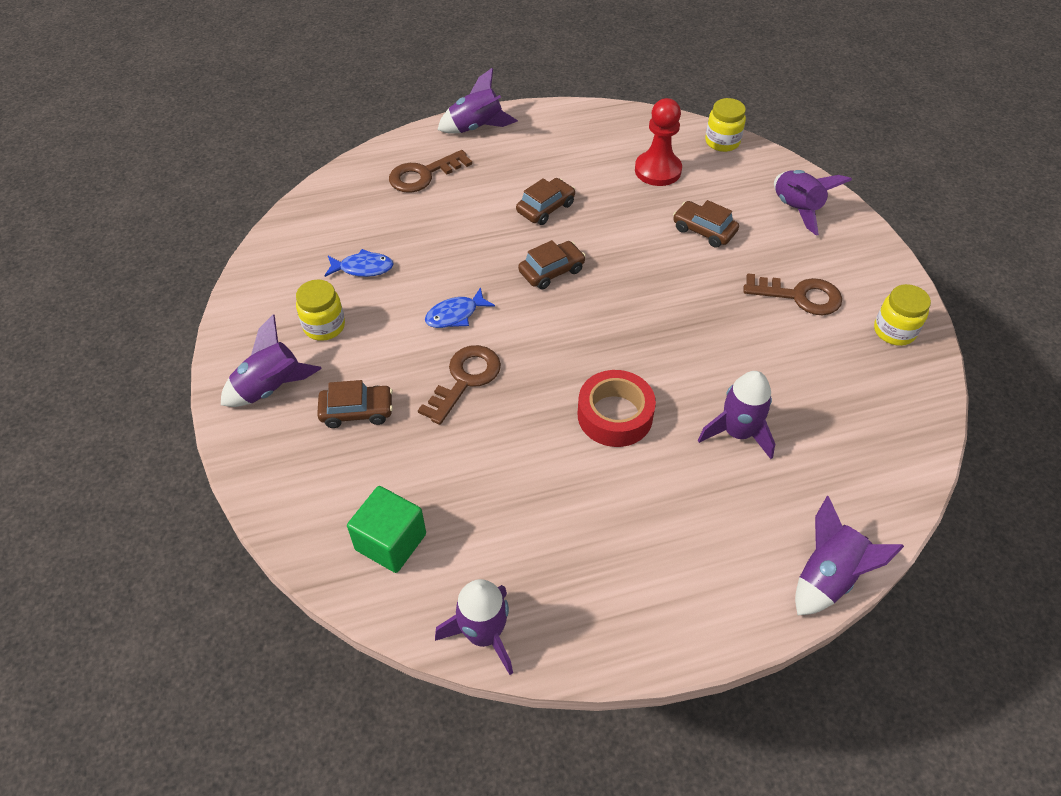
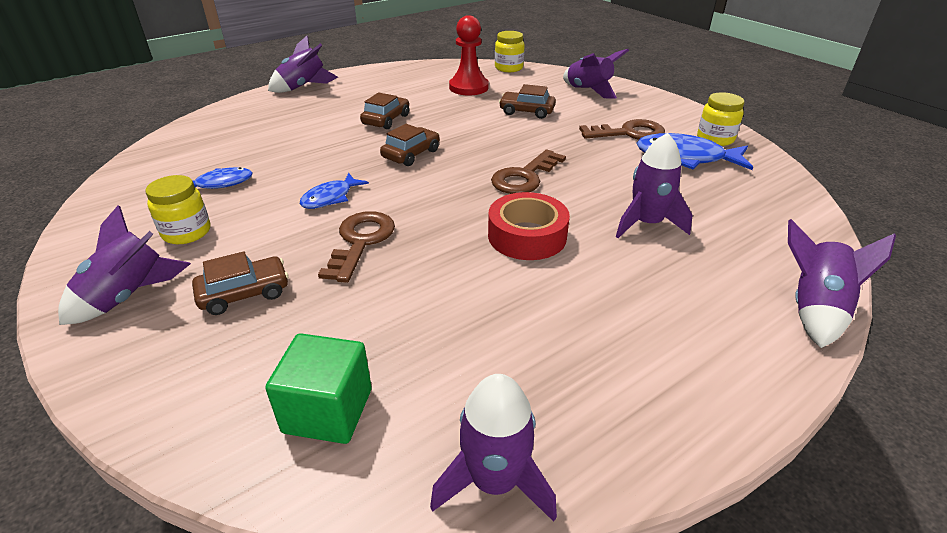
camera: 20 degrees left, 15 degrees down
brown key [389,150,472,193] -> brown key moved to [491,149,566,194]
none -> blue fish [637,133,753,170]

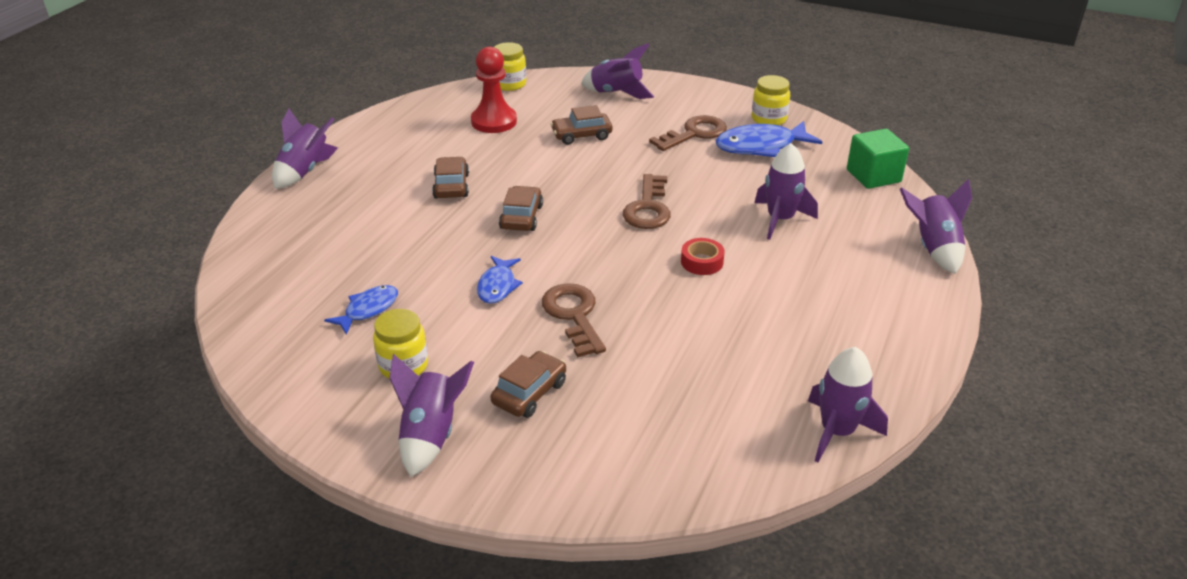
camera: 30 degrees left, 0 degrees up
green cube [265,333,372,444] -> green cube moved to [847,129,909,189]
red tape [488,192,570,260] -> red tape [681,238,725,275], size x0.59

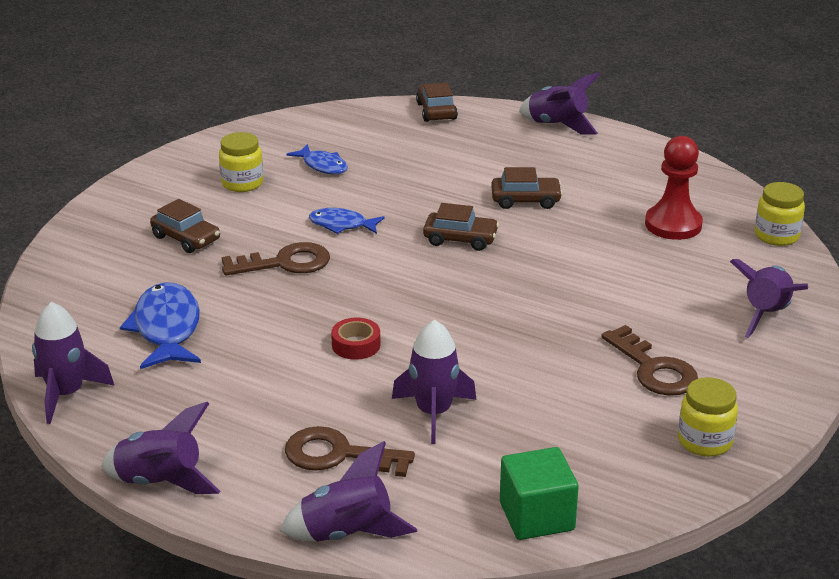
camera: 95 degrees right, 5 degrees down
purple rocket [389,354,474,477] -> purple rocket moved to [101,402,221,494]
brown car [550,105,612,145] -> brown car moved to [416,83,458,122]
brown key [623,174,671,229] -> brown key moved to [285,426,415,477]
blue fish [715,121,822,157] -> blue fish moved to [120,282,201,369]

